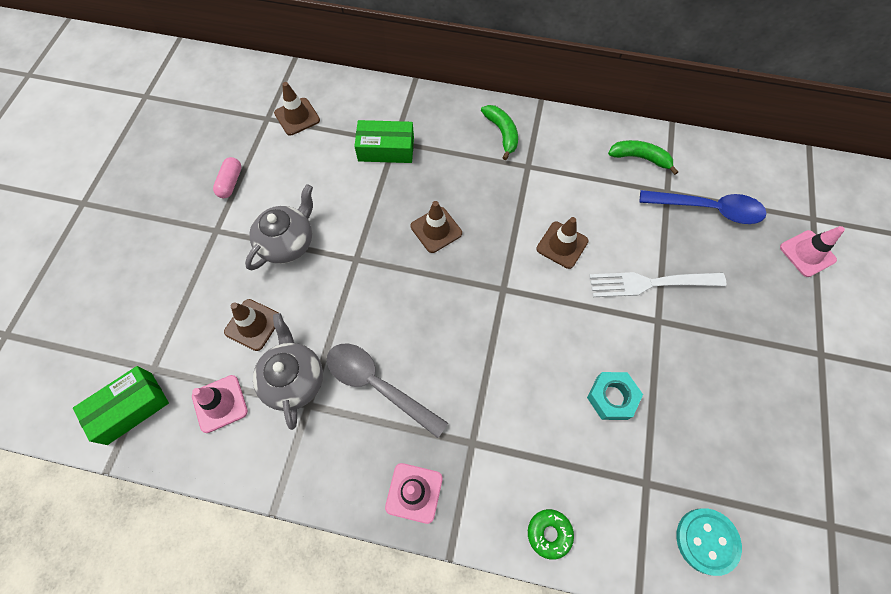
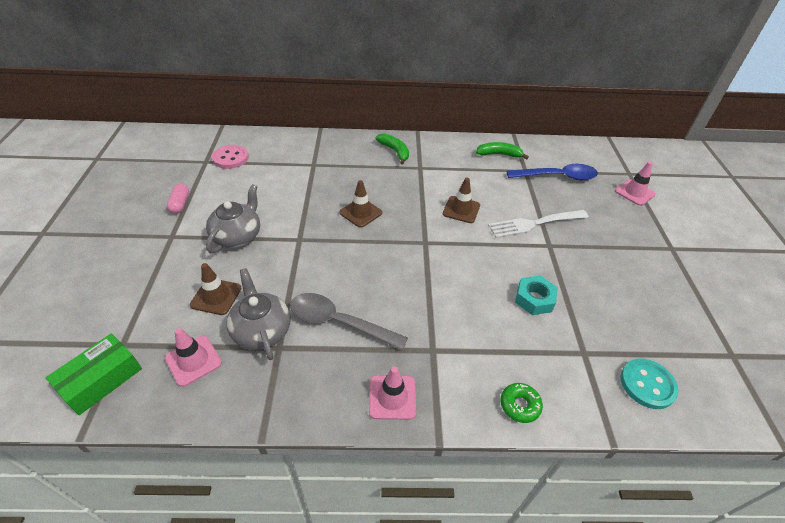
camera: 15 degrees left, 20 degrees down
brown traffic cone [274,82,320,136] -> pink button [212,145,249,169]
green box [354,120,414,163] -> none

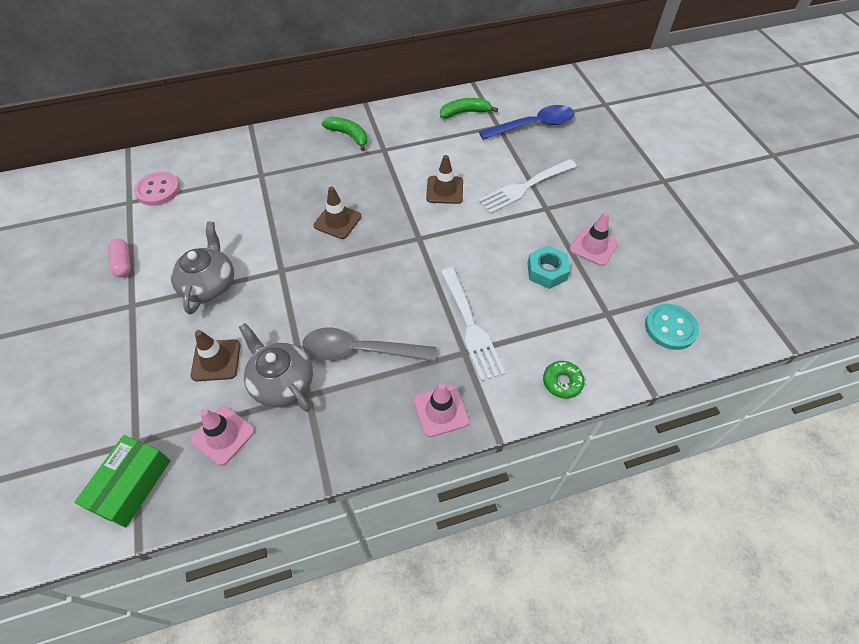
camera: 15 degrees left, 10 degrees up
pink traffic cone [615,162,656,206] -> pink traffic cone moved to [570,212,618,266]
none -> white fork [441,267,505,381]

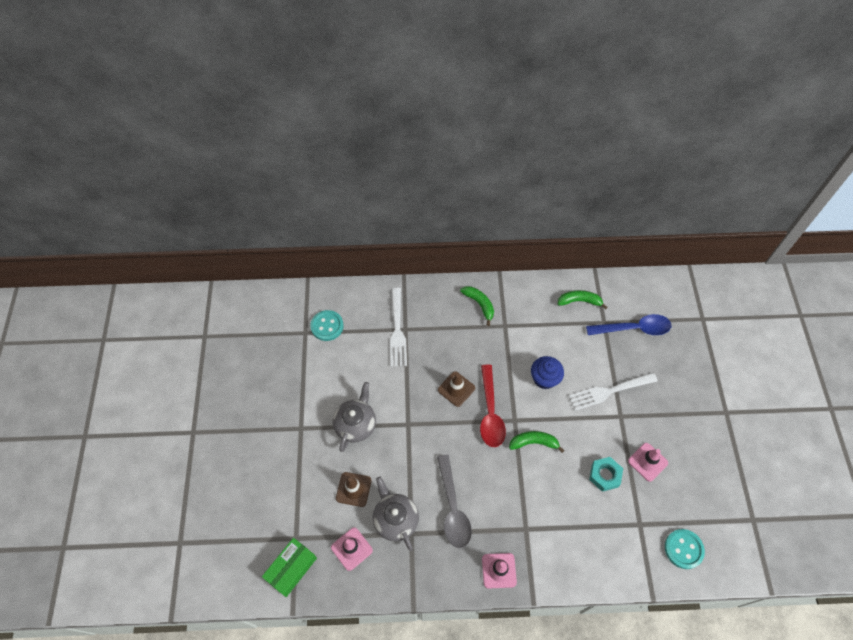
camera: 15 degrees right, 5 degrees up
pink capsule [108,239,131,278] -> none
pink button [134,171,180,206] -> turquoise button [310,310,344,341]
grey spoon [302,327,437,362] -> grey spoon turned 120 degrees counterclockwise [437,455,472,548]
brown traffic cone [426,155,463,204] -> blue cupcake [531,356,564,389]
white fork [441,267,505,381] -> white fork moved to [390,288,407,367]
green donut [543,361,584,399] -> none
none -> red spoon [480,365,506,447]
none -> green banana [509,431,565,453]

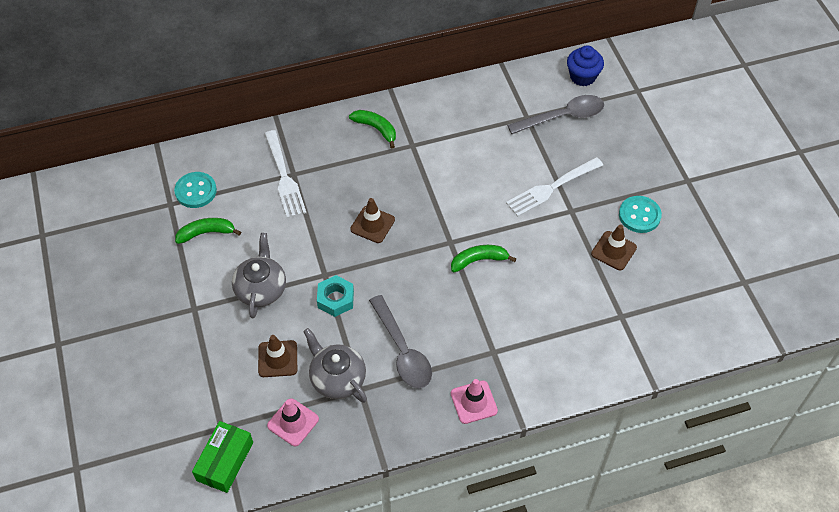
camera: 15 degrees left, 5 degrees down
red spoon [480,365,506,447] -> none
blue cupcake [531,356,564,389] -> blue cupcake moved to [567,46,604,86]
green banana [558,290,608,309] -> green banana moved to [175,218,241,244]
blue spoon [586,314,671,335] -> grey spoon [507,95,604,134]
turquoise nut [589,457,623,492] -> turquoise nut moved to [317,275,354,317]
pink traffic cone [628,443,668,482] -> brown traffic cone [591,225,637,270]
turquoise button [665,529,705,569] -> turquoise button moved to [619,196,662,233]

